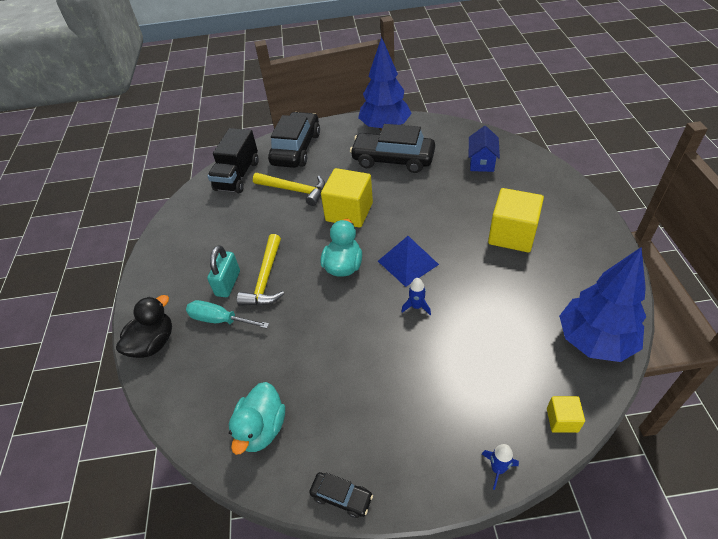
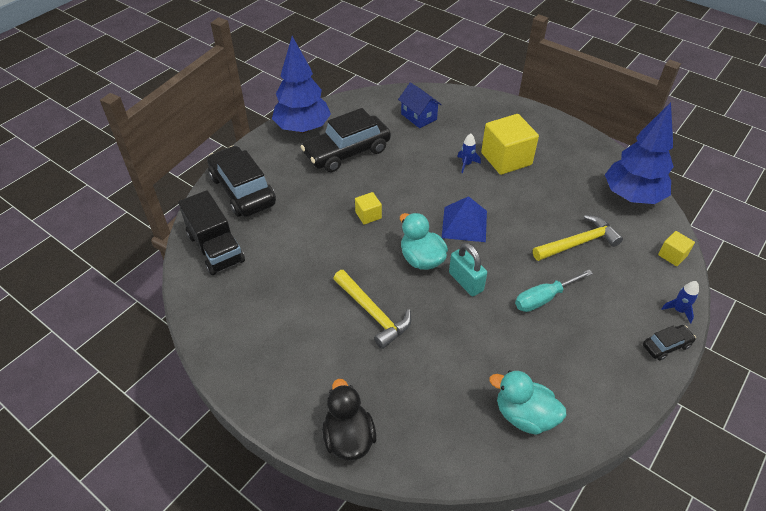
camera: 50 degrees left, 0 degrees up
turquoise screwdriver [186,300,269,329] -> turquoise screwdriver moved to [515,270,593,312]
turquoise padlock [207,245,240,297] -> turquoise padlock moved to [449,243,487,296]
turquoise duck [229,382,285,455] -> turquoise duck turned 150 degrees clockwise [489,370,566,435]
yellow hammer [253,173,325,206] -> yellow hammer moved to [533,215,623,261]
black car [309,472,373,518] -> black car moved to [643,325,696,360]
yellow cube [321,168,373,228] -> yellow cube [355,192,382,225], size x0.49
blue rocket [401,278,431,315] -> blue rocket moved to [457,134,481,173]

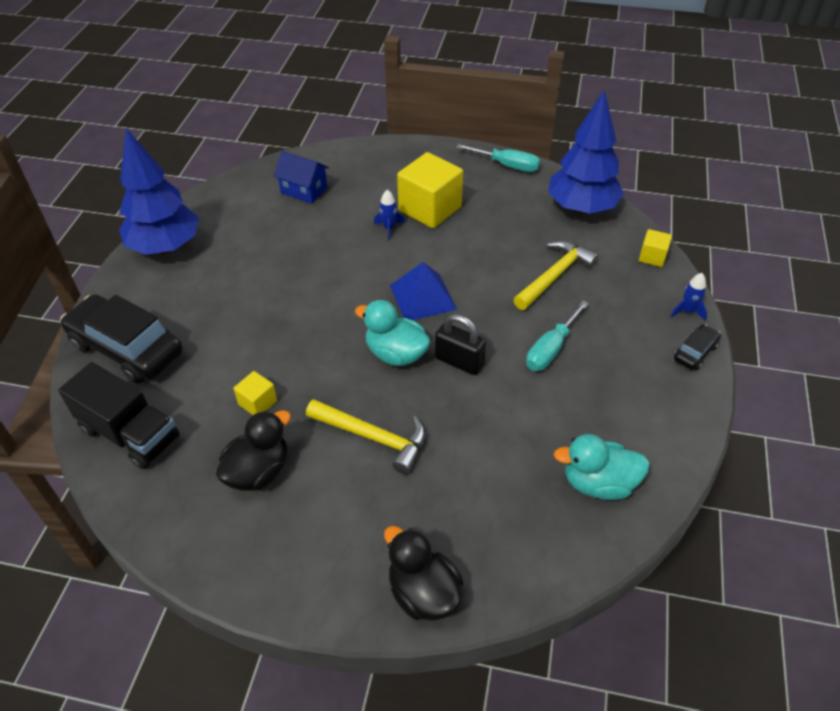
camera: 25 degrees left, 0 degrees up
black car [301,108,391,172] -> none
yellow cube [355,192,382,225] -> yellow cube moved to [233,371,277,415]
turquoise padlock [449,243,487,296] -> black padlock [435,314,486,375]
none -> black duck [216,410,291,491]
none -> turquoise screwdriver [456,144,540,172]

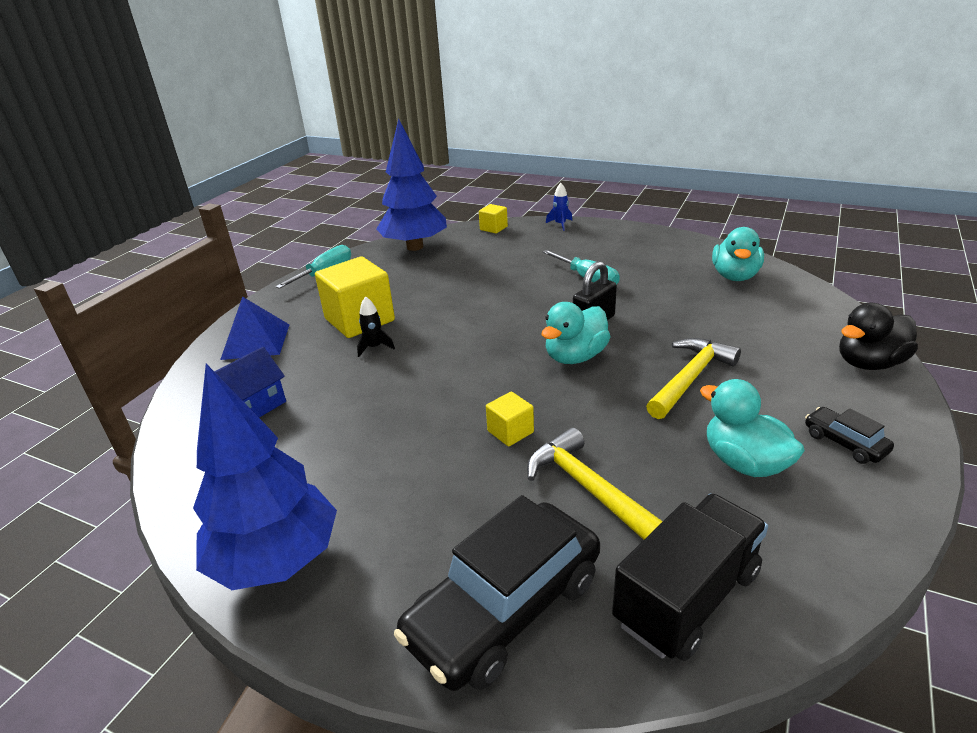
camera: 75 degrees left, 15 degrees down
black duck [216,410,291,491] -> turquoise duck [700,379,805,477]
yellow cube [233,371,277,415] -> yellow cube moved to [486,391,534,447]
blue rocket [374,190,404,240] -> black rocket [357,296,395,357]
blue pyramid [390,262,457,320] -> blue pyramid moved to [220,296,289,360]
yellow hammer [513,241,599,310] -> yellow hammer moved to [527,428,663,540]
black car [674,324,721,370] -> black car moved to [805,407,894,464]

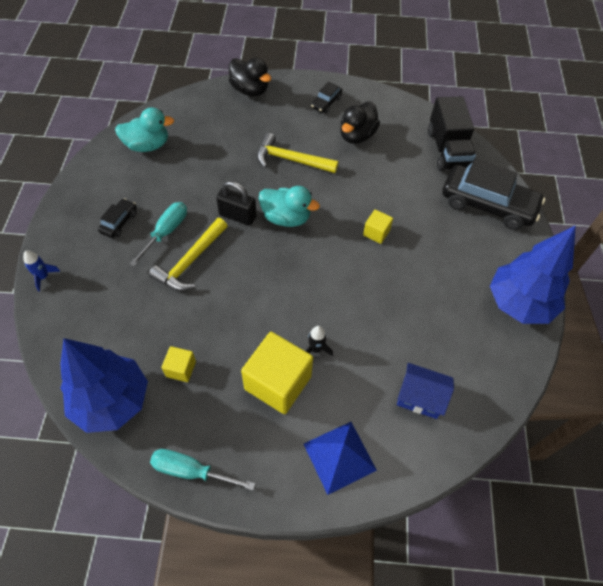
camera: 115 degrees left, 25 degrees up
yellow cube [479,204,508,233] -> yellow cube moved to [161,346,196,382]
yellow hammer [527,428,663,540] -> yellow hammer moved to [149,218,227,291]
black truck [612,493,768,661] -> black truck turned 120 degrees counterclockwise [428,96,476,171]
turquoise duck [700,379,805,477] -> black duck [340,102,380,144]
none -> black car [98,198,137,238]

